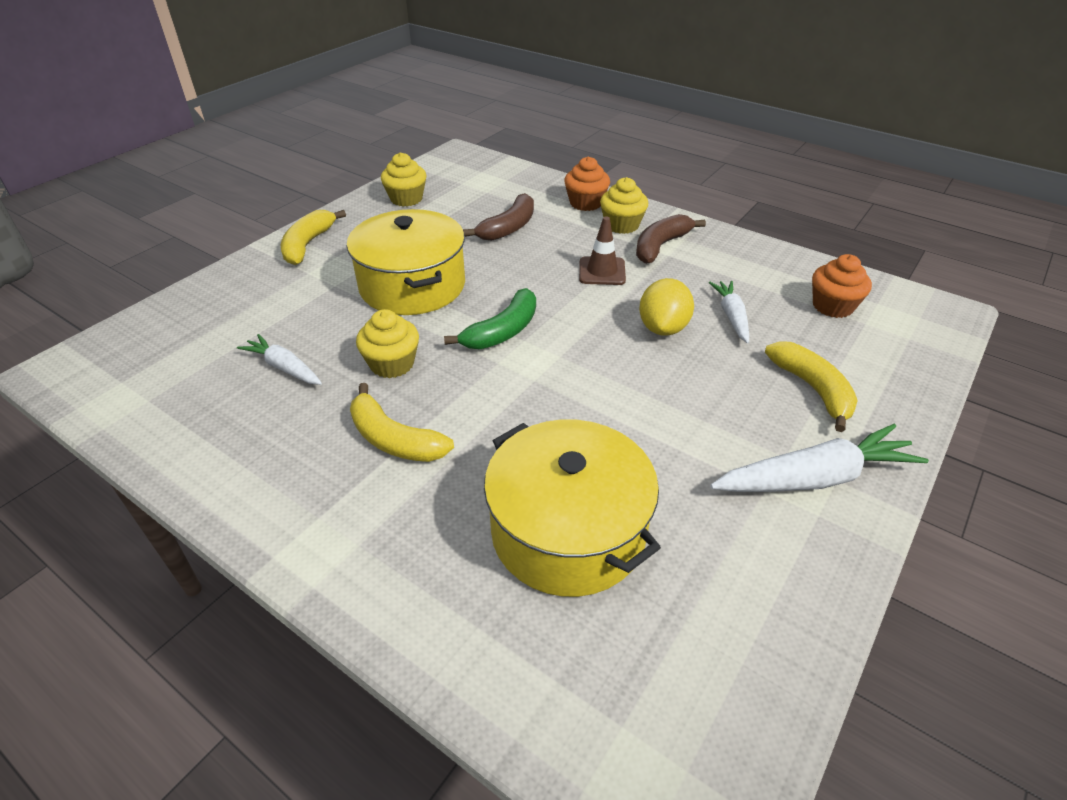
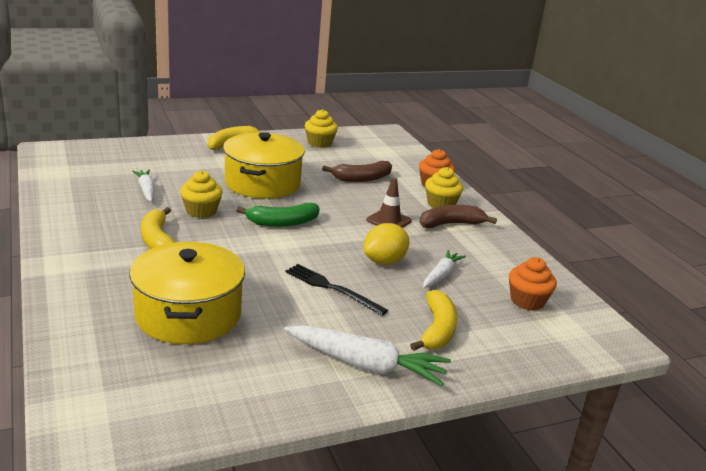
camera: 30 degrees right, 15 degrees down
none -> black fork [285,264,388,316]

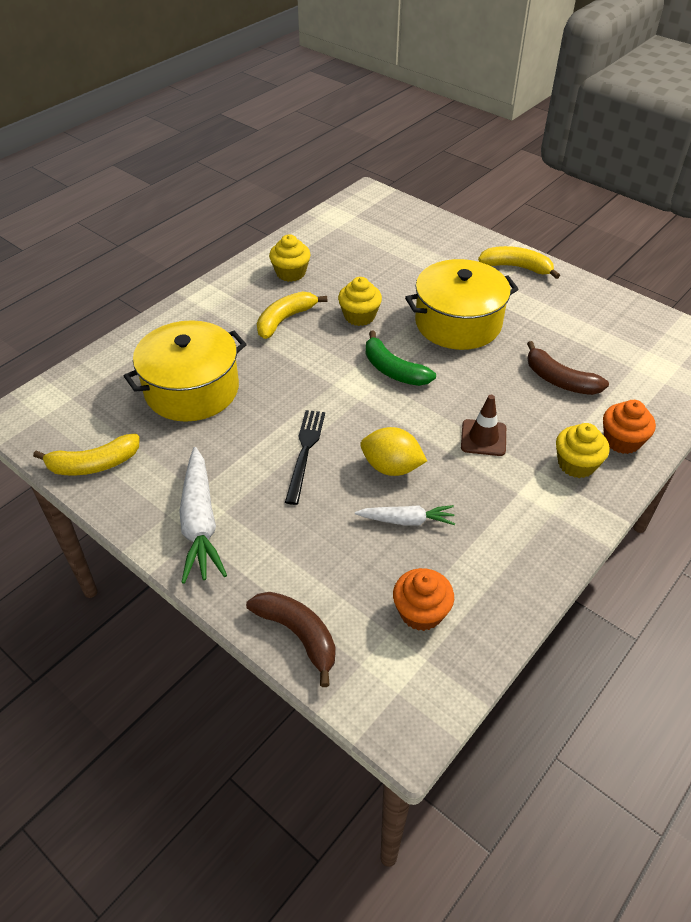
camera: 65 degrees right, 20 degrees up
white carrot [132,169,155,202] -> none
yellow cupcake [305,109,338,148] -> yellow cupcake moved to [269,234,311,282]
yellow banana [410,290,458,351] -> yellow banana moved to [33,434,140,476]
brown banana [419,205,497,228] -> brown banana moved to [246,592,336,687]

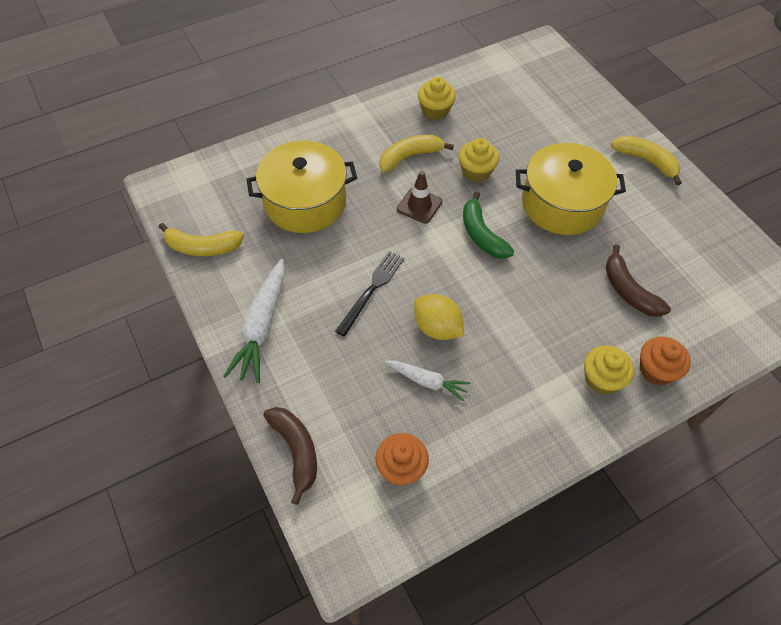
camera: 20 degrees right, 10 degrees up
brown traffic cone [461,395,506,456] -> brown traffic cone moved to [397,171,442,224]

